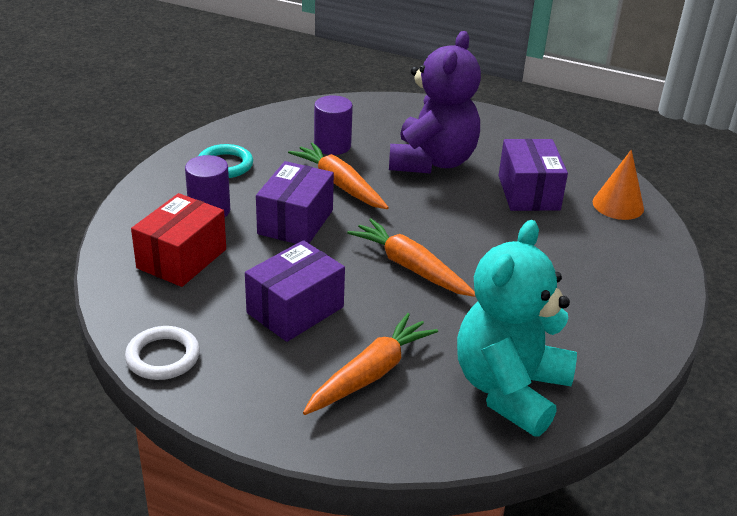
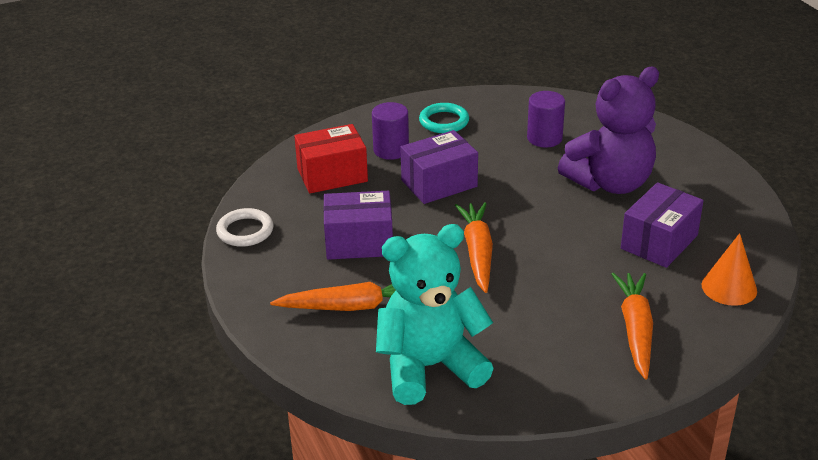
camera: 45 degrees right, 0 degrees up
orange carrot [288,142,389,209] -> orange carrot moved to [611,273,653,380]

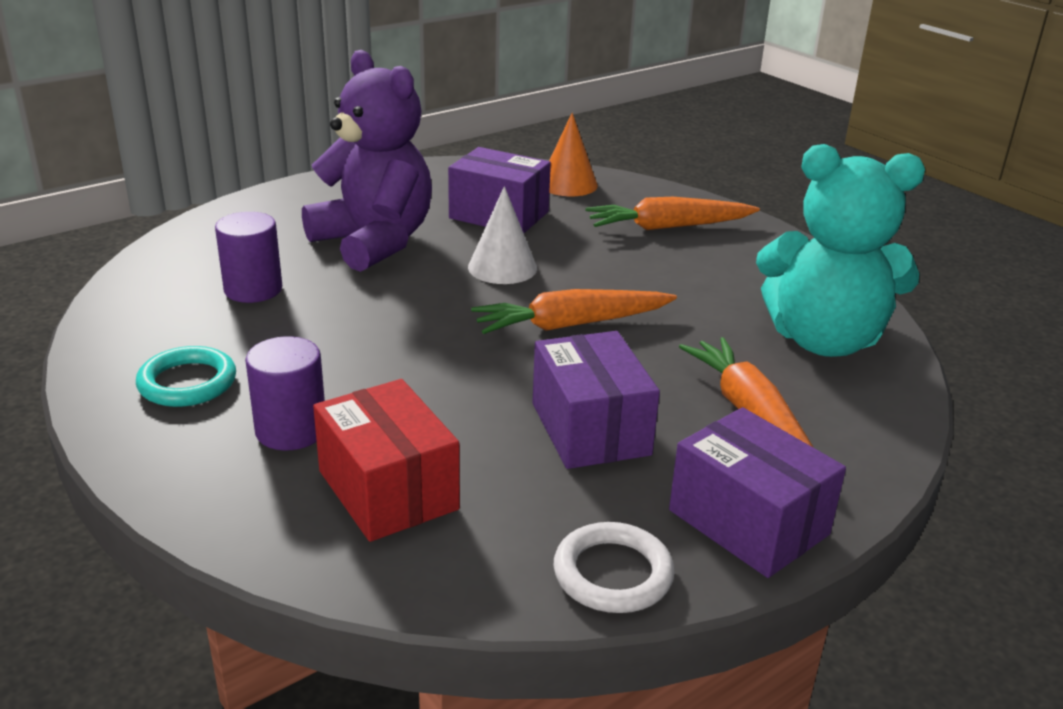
camera: 105 degrees left, 5 degrees down
turquoise teddy bear [376,224,494,405] -> turquoise teddy bear turned 45 degrees counterclockwise [756,144,925,357]
purple box [400,130,478,204] -> purple box moved to [669,407,846,578]
none -> white cone [468,186,537,284]

